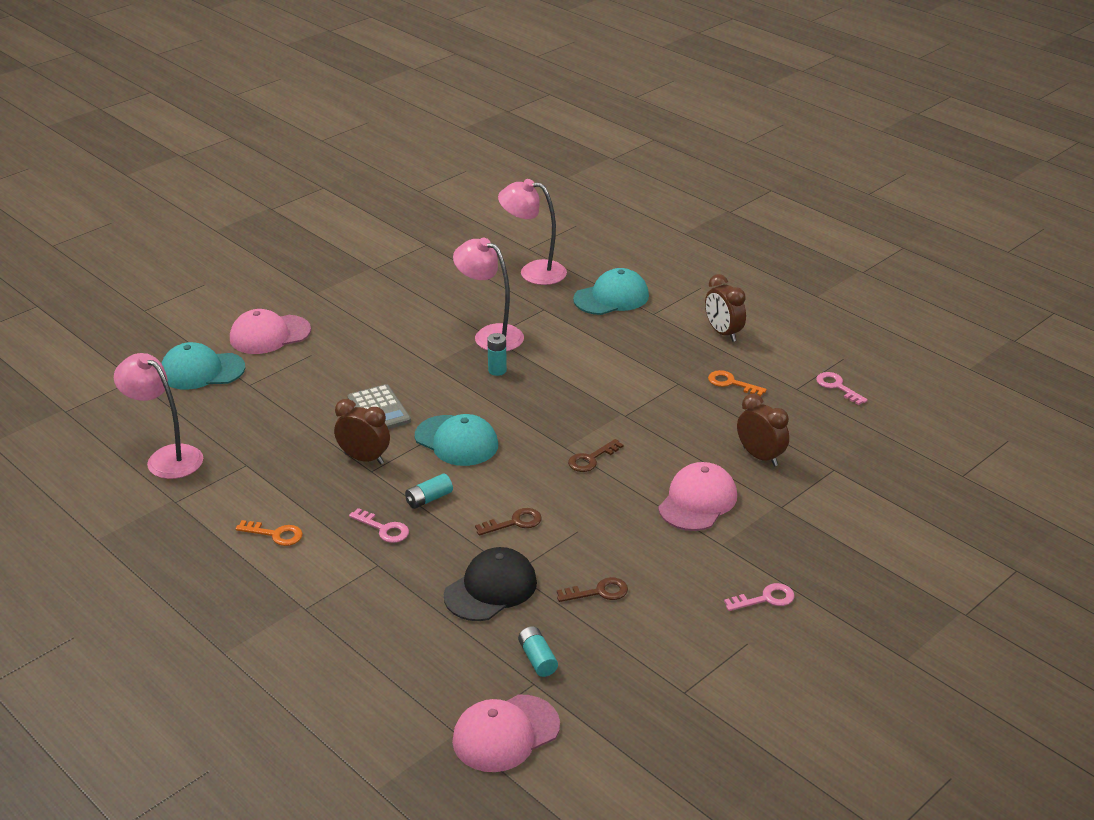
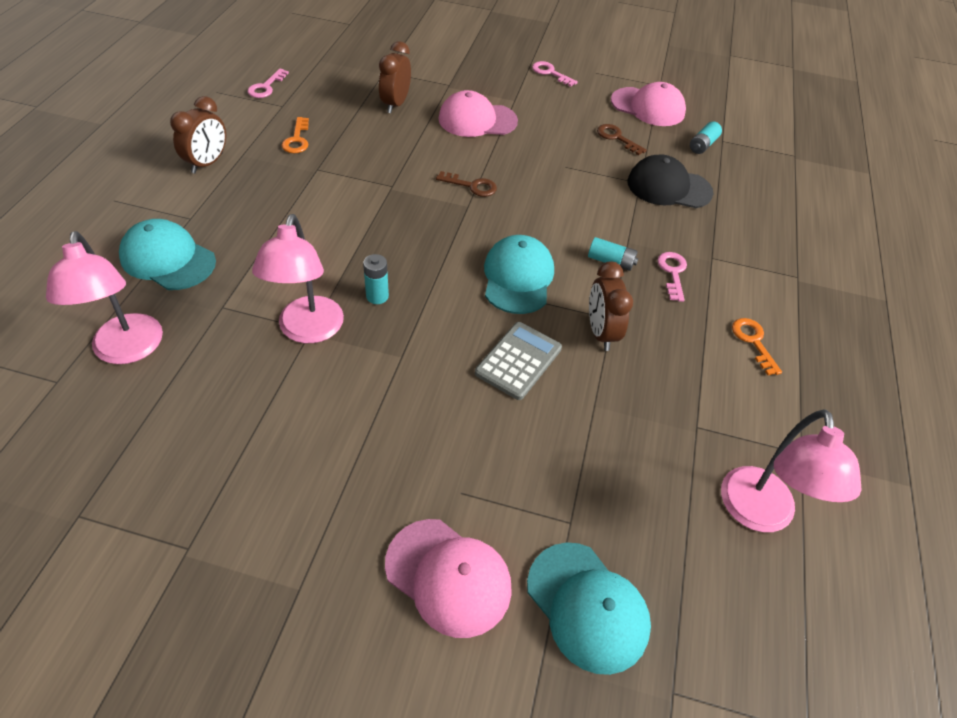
camera: 125 degrees left, 15 degrees up
pink cap [452,695,560,772] -> pink cap moved to [611,82,686,126]
brown key [475,508,542,536] -> none

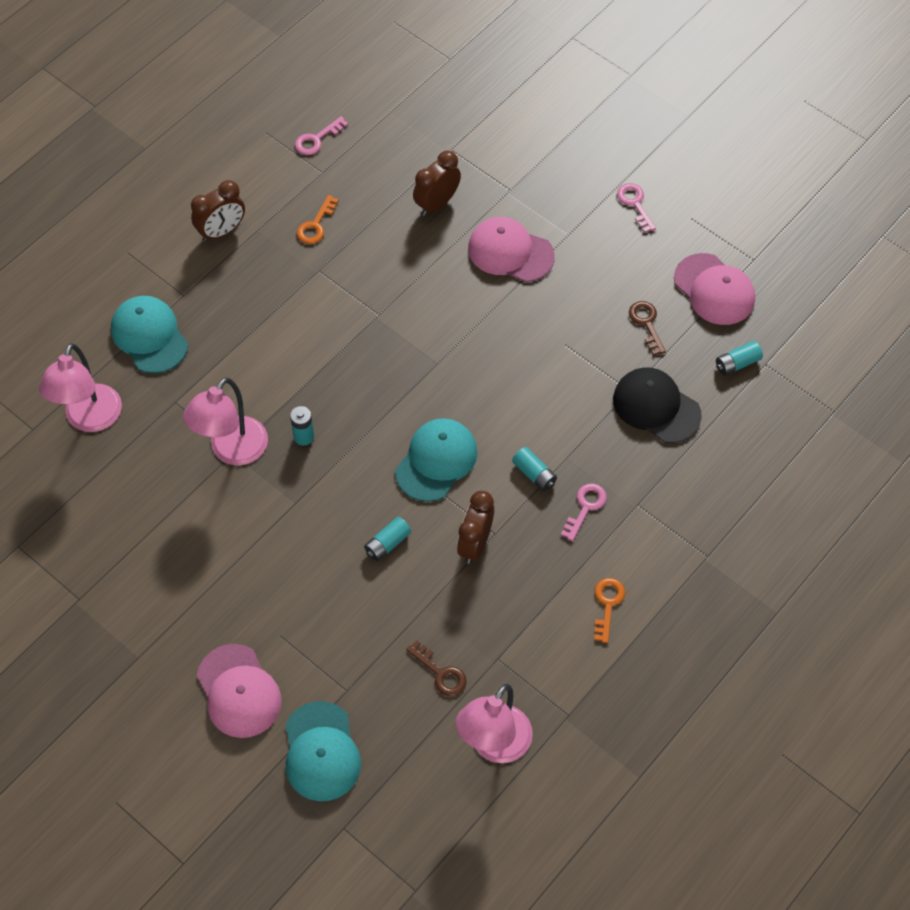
camera: 30 degrees right, 10 degrees up
brown key [436,171,497,197] -> brown key moved to [406,640,467,696]
grey calculator [475,322,562,400] -> turquoise battery [364,517,411,561]

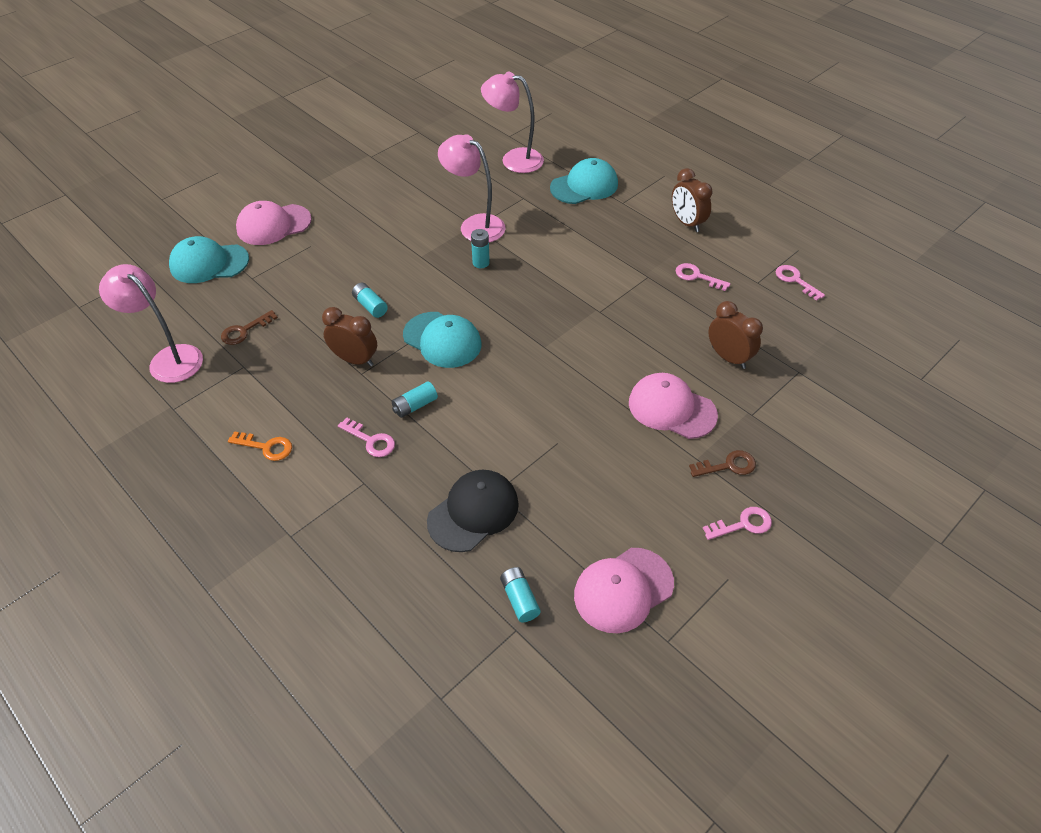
camera: 95 degrees right, 10 degrees down
orange key [297,195,339,244] -> pink key [676,263,731,291]
pink cap [468,217,555,282] -> pink cap turned 90 degrees counterclockwise [629,373,718,439]
brown key [629,301,666,355] -> brown key moved to [689,450,756,477]

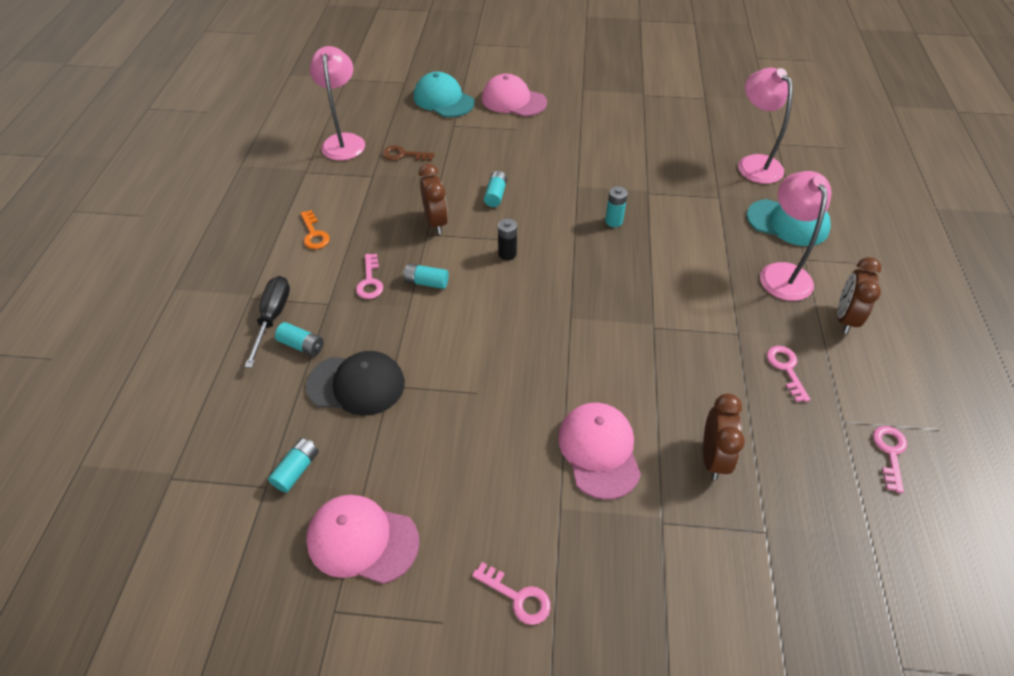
camera: 50 degrees right, 0 degrees up
turquoise cap [403,312,482,368] -> black battery [498,219,517,260]
pink lamp [438,134,506,242] -> pink lamp moved to [760,171,832,301]
brown key [689,450,756,477] -> none
none -> black screwdriver [245,276,290,368]
none -> turquoise battery [275,322,324,356]

